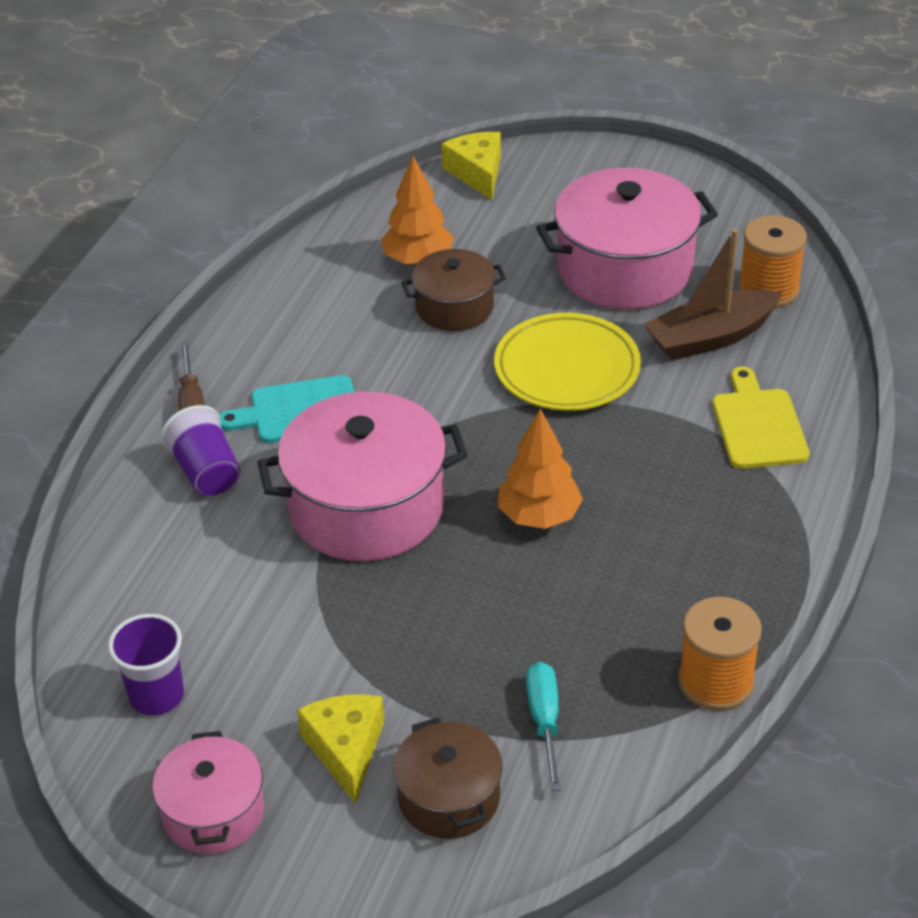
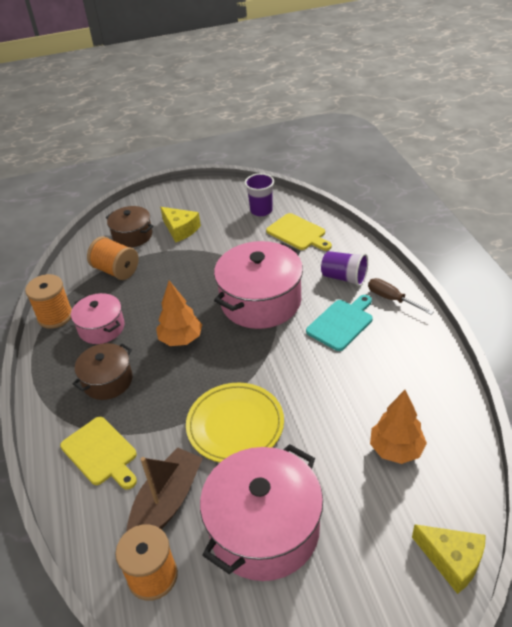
camera: 145 degrees right, 0 degrees up
pink pot [152,731,264,854] -> pink pot moved to [71,293,125,344]
brown pot [401,249,506,331] -> brown pot moved to [73,343,133,400]
turquoise screwdriver [526,662,561,791] -> orange spool [87,236,139,280]
none -> yellow cutting board [266,213,332,251]

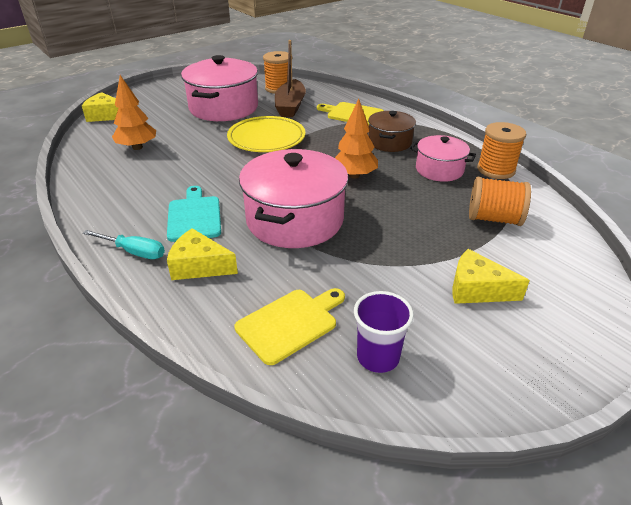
camera: 155 degrees right, 5 degrees down
brown pot [106,206,153,247] -> none
yellow cutting board [266,213,332,251] -> yellow cutting board turned 120 degrees clockwise [235,288,345,365]
turquoise cutting board [306,295,373,351] -> turquoise cutting board turned 150 degrees clockwise [167,186,221,242]
purple cup [321,251,368,286] -> yellow cheese [167,228,238,280]
brown screwdriver [368,278,433,315] -> turquoise screwdriver [83,230,165,259]

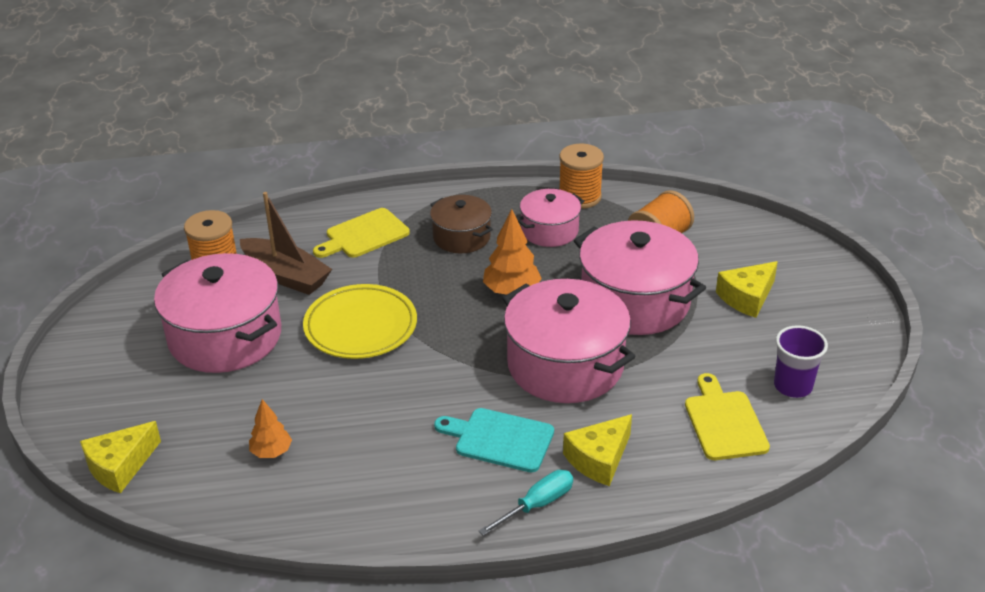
camera: 60 degrees left, 0 degrees up
orange tree [112,75,156,150] -> orange tree [249,399,292,458], size x0.63
none -> pink pot [574,220,706,335]

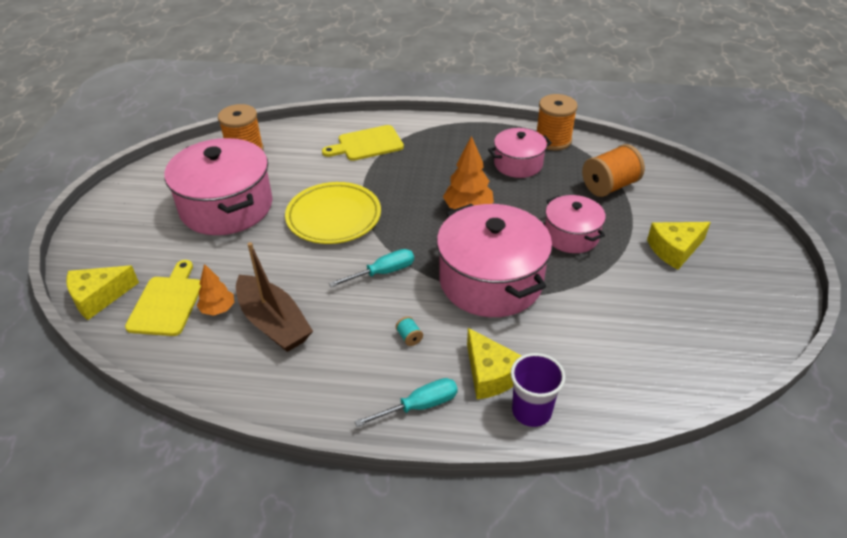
camera: 15 degrees right, 5 degrees up
brown boat [240,192,332,295] -> brown boat moved to [236,242,313,352]
brown pot [430,195,493,253] -> none
turquoise cutting board [434,408,554,472] -> turquoise spool [396,316,423,346]
yellow cheese [563,414,632,486] -> yellow cheese turned 90 degrees counterclockwise [467,328,522,399]
pink pot [574,220,706,335] -> pink pot [545,195,606,253], size x0.57
yellow cutting board [685,373,770,460] -> yellow cutting board moved to [125,260,201,336]
purple cup [774,325,828,398] -> purple cup moved to [511,353,565,427]
none -> turquoise screwdriver [329,249,414,287]

